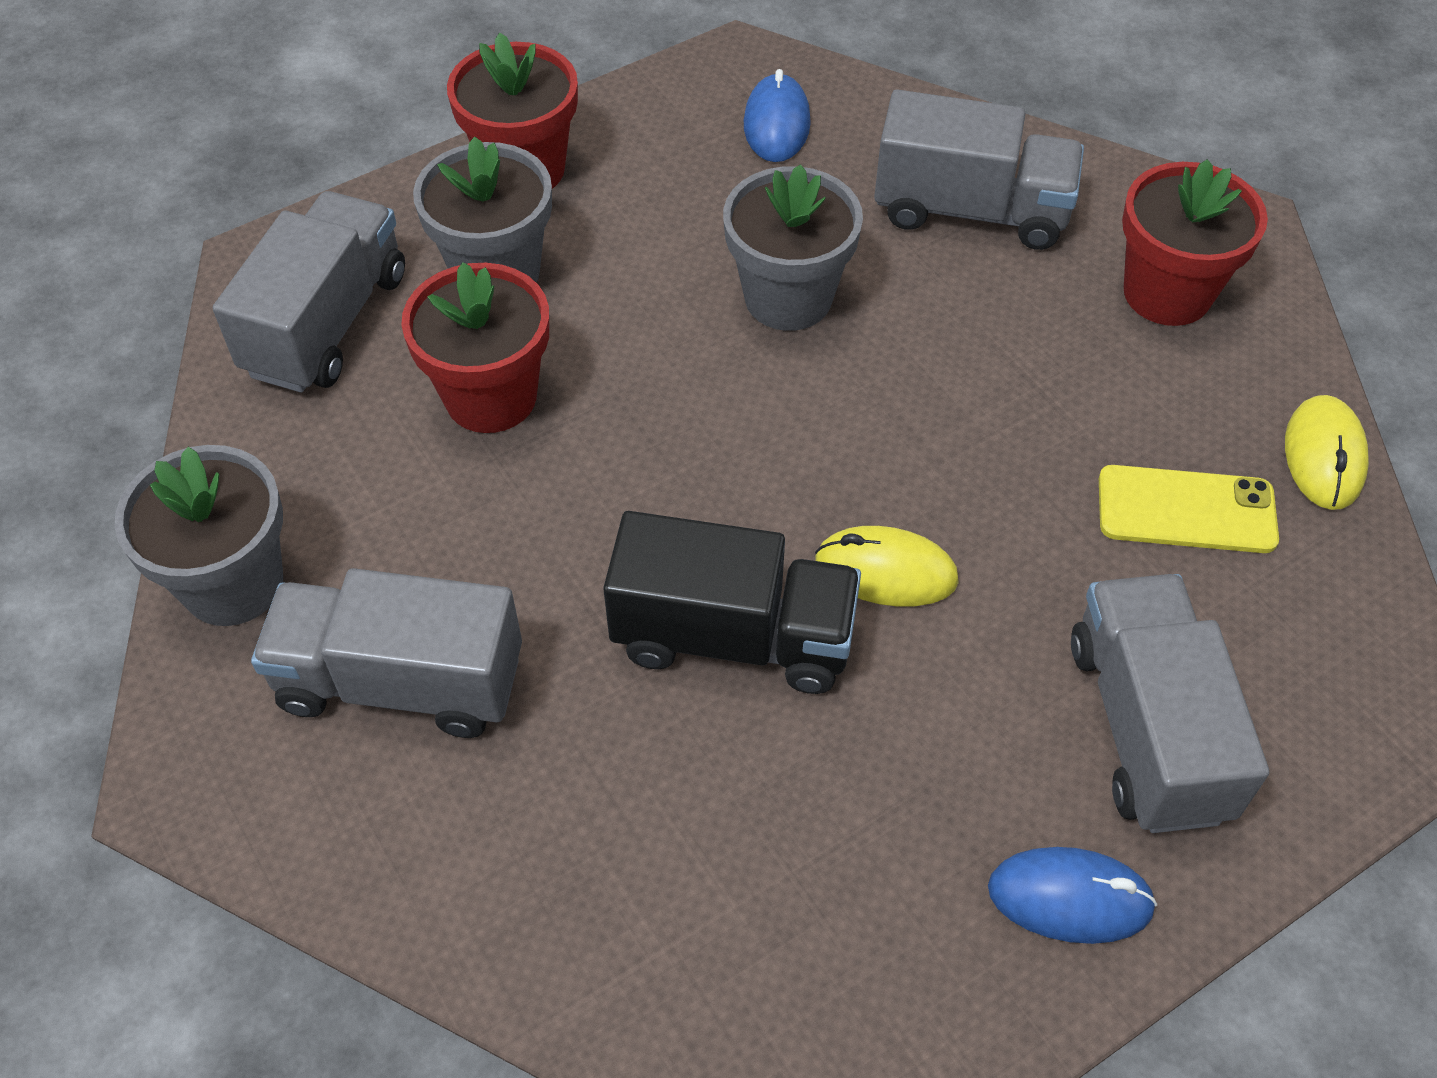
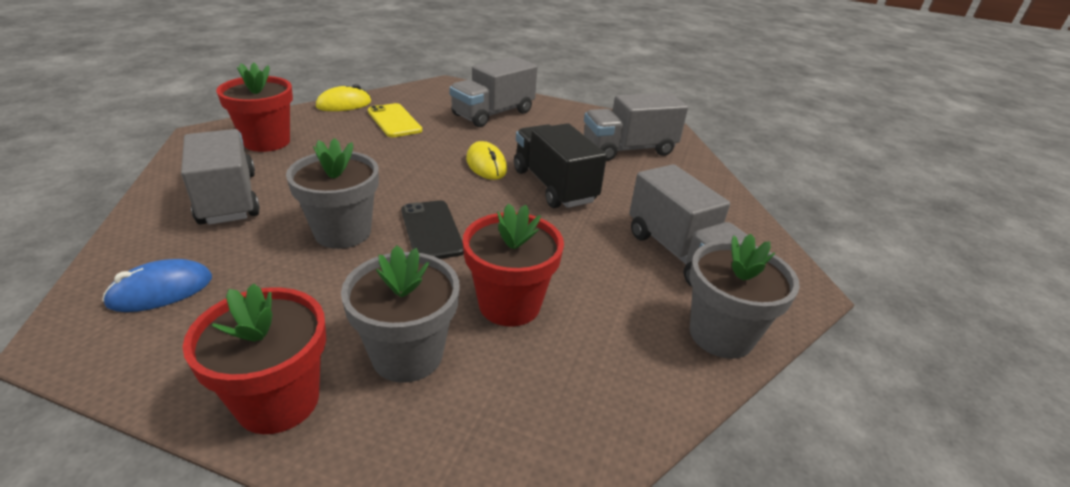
camera: 130 degrees left, 20 degrees down
grey truck [213,191,405,393] -> grey truck moved to [584,93,688,161]
blue mouse [988,847,1157,944] -> none
none -> black phone [401,200,464,259]

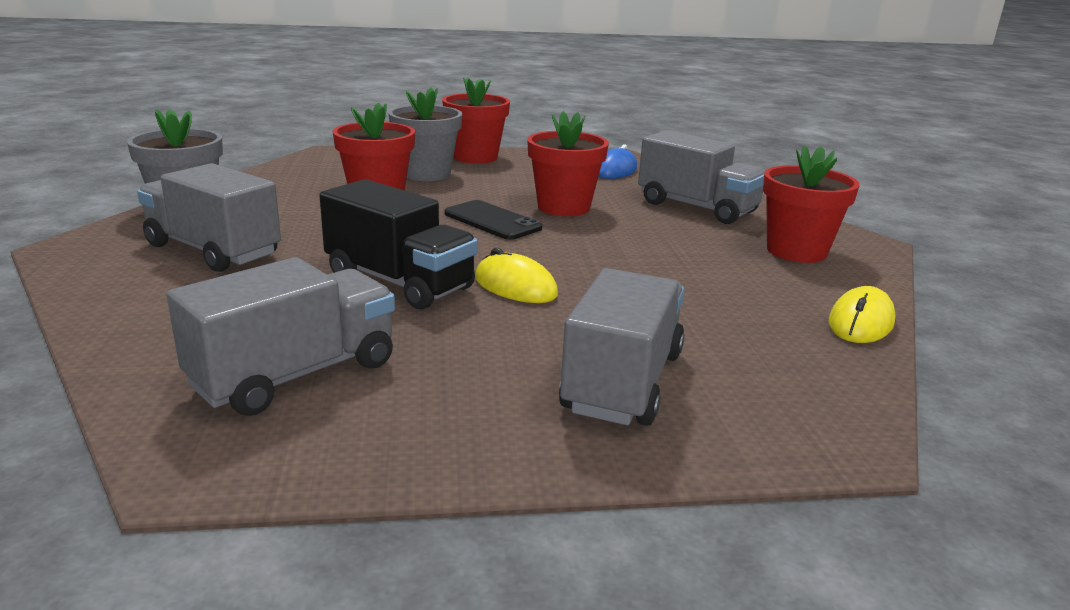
camera: 155 degrees right, 10 degrees down
grey flower pot [286,138,379,249] -> red flower pot [527,111,609,216]
yellow phone [368,103,422,137] -> none

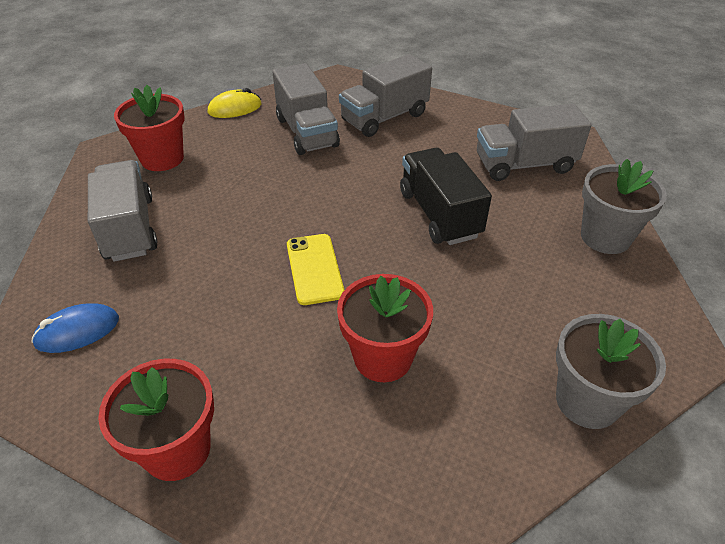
camera: 145 degrees left, 20 degrees up
grey truck [137,163,281,272] -> grey truck moved to [272,63,340,155]
grey flower pot [388,87,462,181] -> grey flower pot moved to [581,159,667,254]
black phone [444,200,542,240] -> yellow phone [287,234,344,305]
yellow mouse [475,248,558,303] -> none
red flower pot [527,111,609,216] -> none

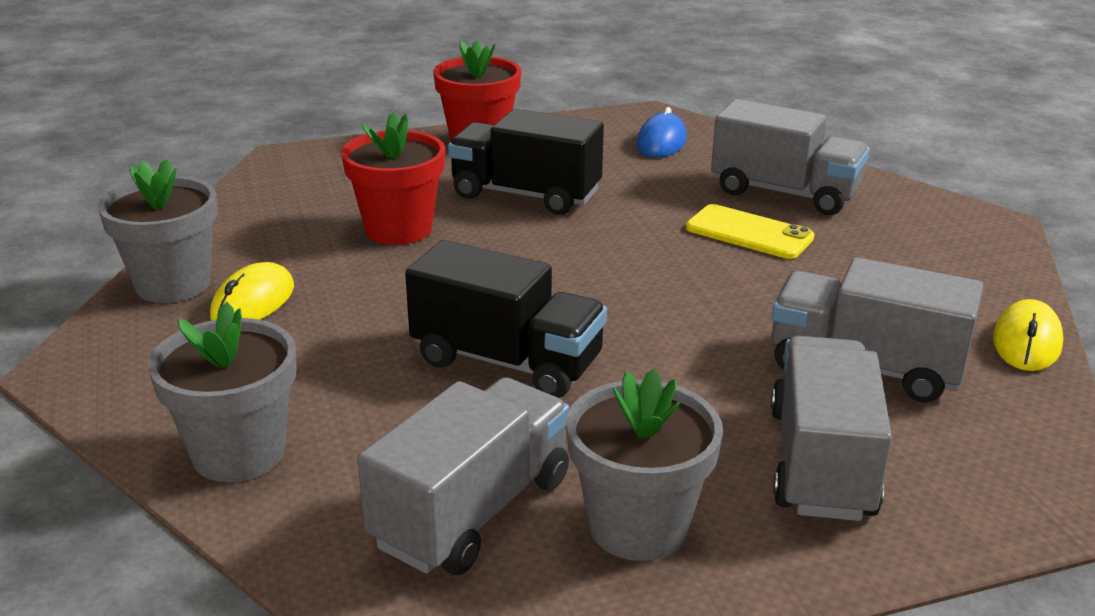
camera: 135 degrees right, 15 degrees down
red flower pot [114,85,185,171] -> none
yellow phone [287,234,344,305] -> yellow phone moved to [686,204,815,259]
none -> yellow mouse [210,262,294,320]
none -> black truck [448,109,604,215]
none -> grey flower pot [566,368,723,561]

